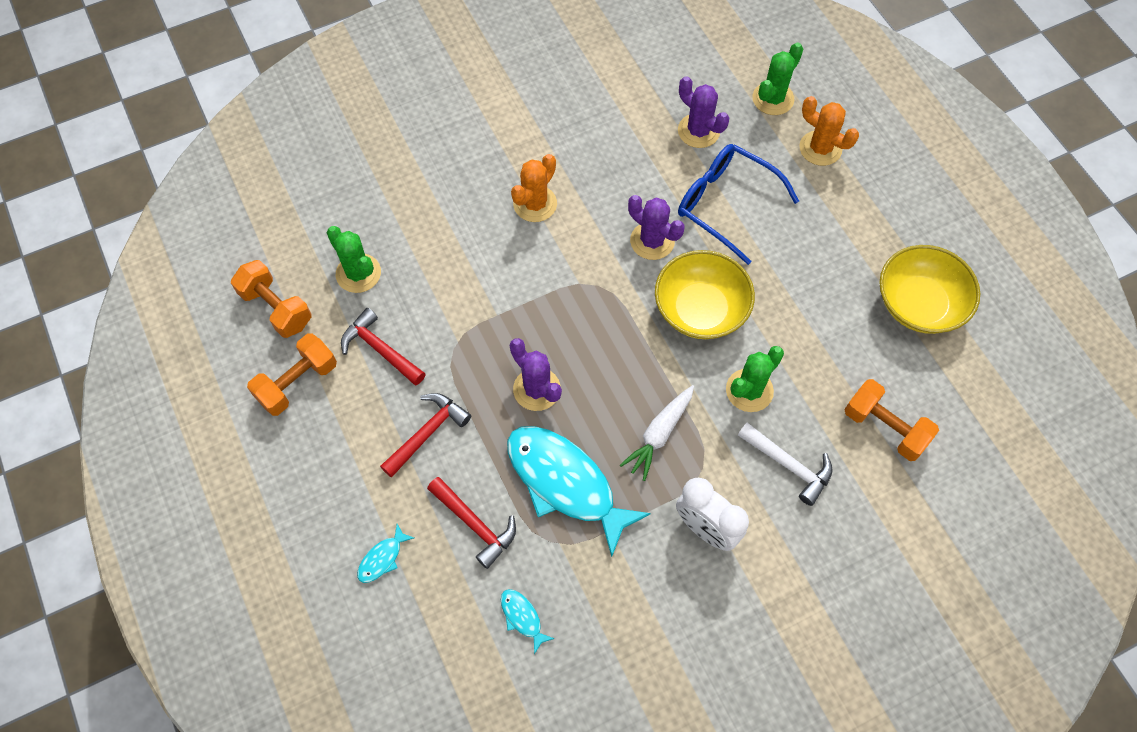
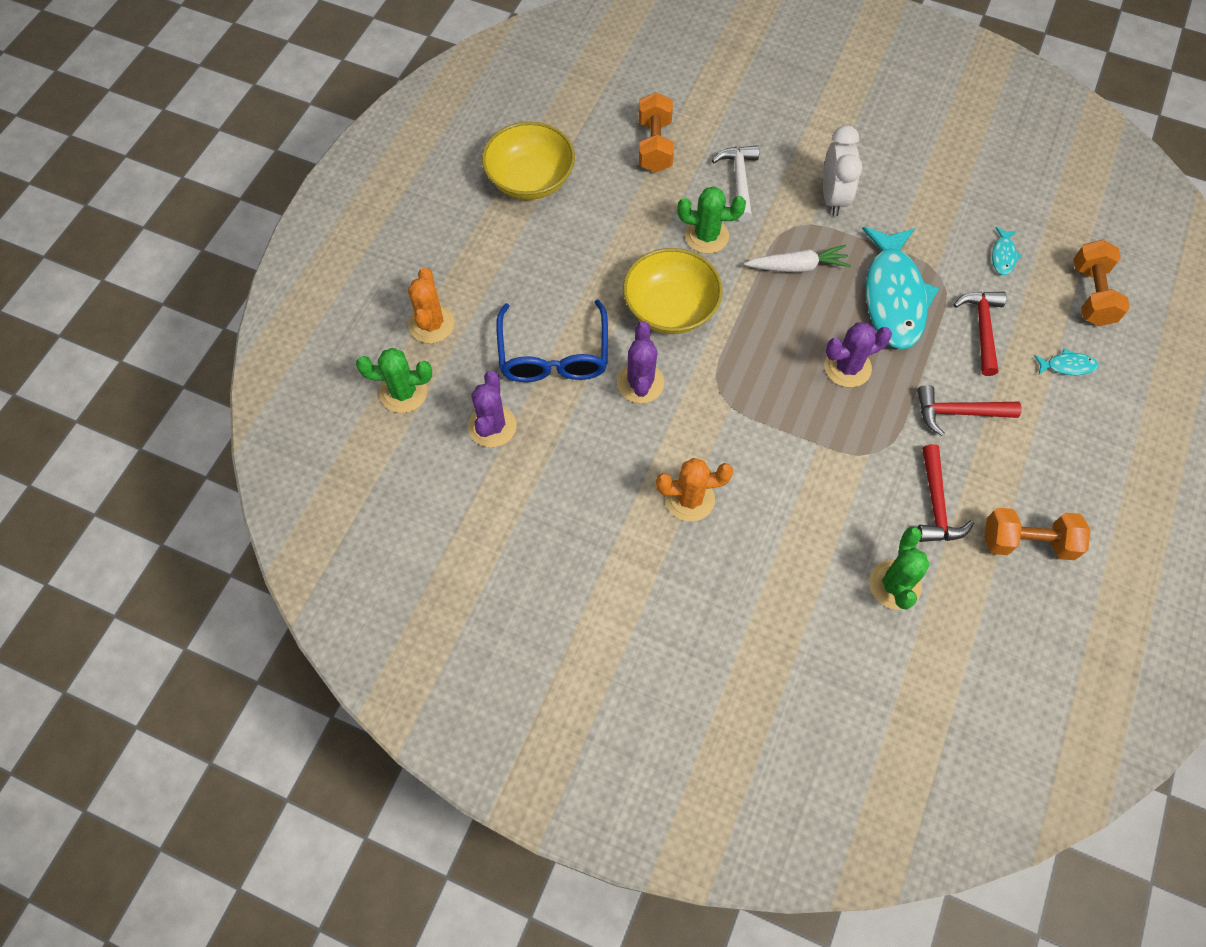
camera: 130 degrees left, 0 degrees up
orange dumbbell [231,260,311,338] -> orange dumbbell moved to [1073,240,1130,326]
purple cactus [510,338,562,411] -> purple cactus turned 60 degrees clockwise [825,322,892,387]

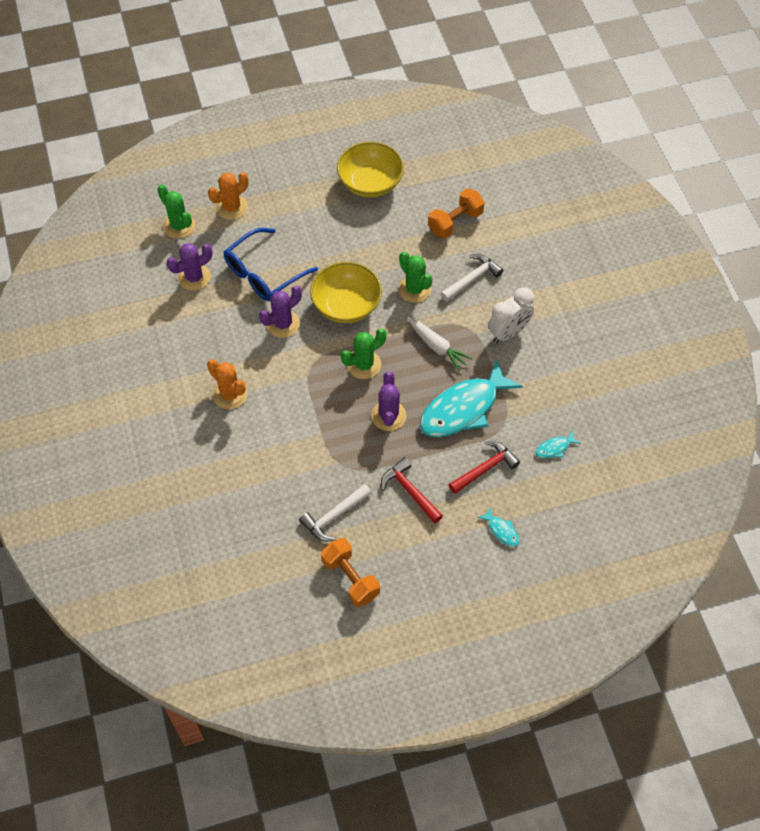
camera: 50 degrees right, 5 degrees down
purple cactus [825,322,892,387] -> purple cactus turned 60 degrees clockwise [371,371,407,431]
green cactus [869,526,930,610] -> green cactus moved to [341,328,386,379]
red hammer [918,444,974,542] -> white hammer [299,484,371,541]
orange dumbbell [1073,240,1130,326] -> none

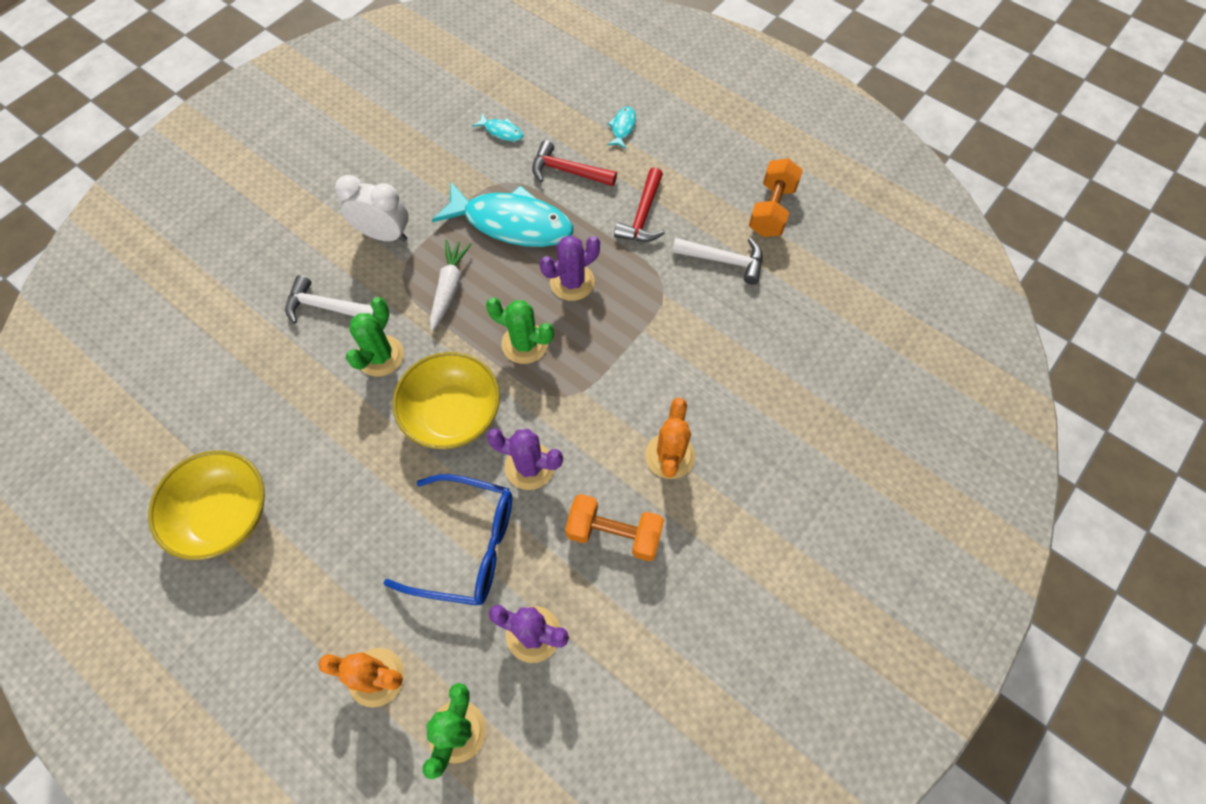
camera: 125 degrees left, 5 degrees up
orange dumbbell [428,188,485,238] -> orange dumbbell moved to [565,494,664,561]

